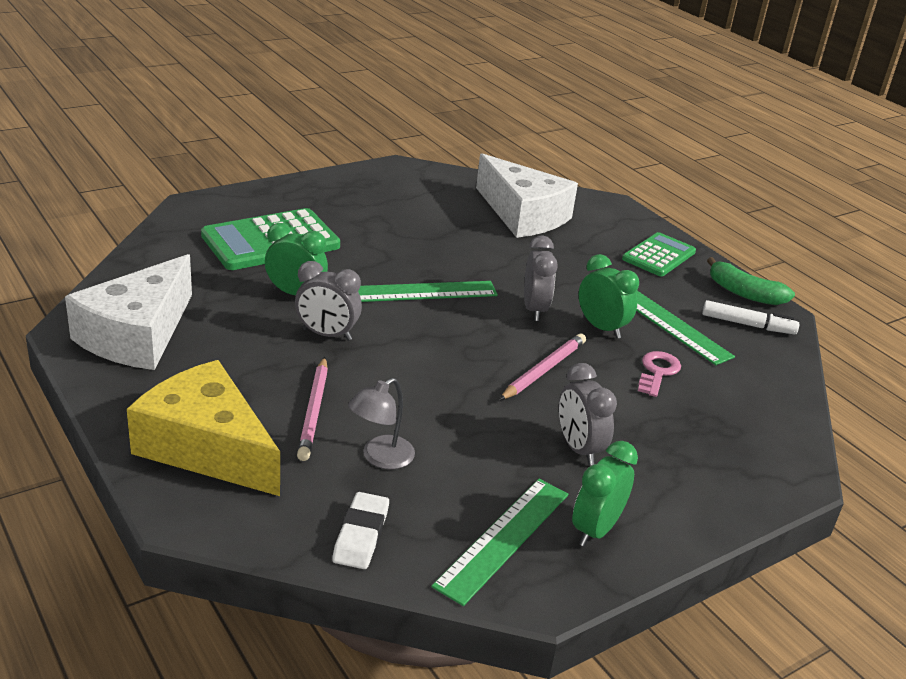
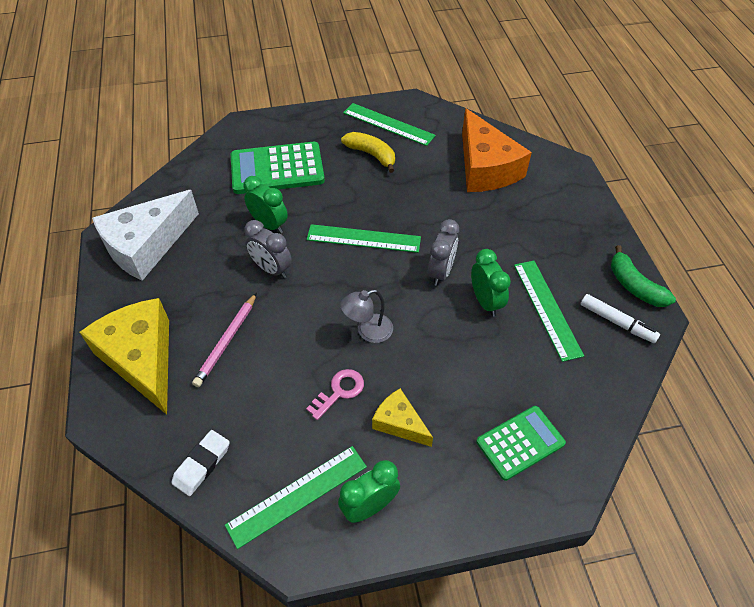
camera: 25 degrees right, 20 degrees up
grey lamp [348,378,415,469] -> grey lamp moved to [340,290,393,343]
white cheese [476,153,578,238] -> orange cheese [462,108,532,192]
pink pencil [499,333,586,400] -> none
grey clock [559,363,617,465] -> yellow cheese [372,388,433,447]
green calculator [622,232,696,276] -> green calculator moved to [476,406,566,481]
pink key [638,351,681,397] -> pink key moved to [306,369,364,420]
none -> yellow banana [341,132,395,173]
none -> green ruler [343,103,436,146]

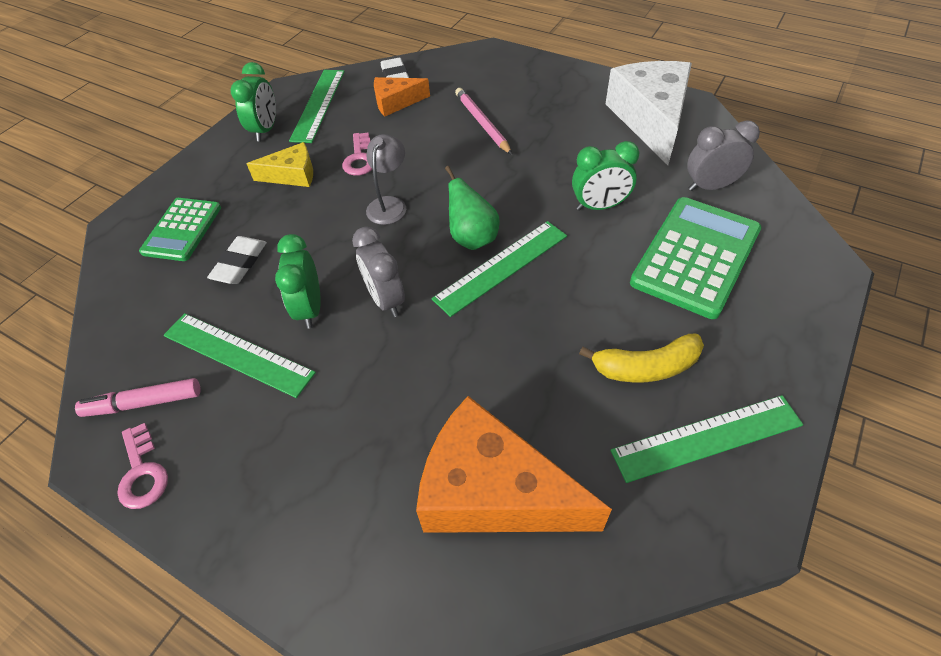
camera: 135 degrees right, 0 degrees up
yellow cheese [79,298,169,415] -> none
grey clock [244,220,292,278] -> grey clock moved to [687,120,760,191]
green clock [471,249,511,317] -> green clock turned 60 degrees clockwise [275,234,321,329]
white marker [581,294,660,343] -> pink marker [75,378,200,417]
green banana [611,245,676,307] -> pink key [117,423,168,509]
none -> white eraser [207,236,267,284]
none -> orange cheese [374,77,430,117]
none -> green pear [445,166,500,250]

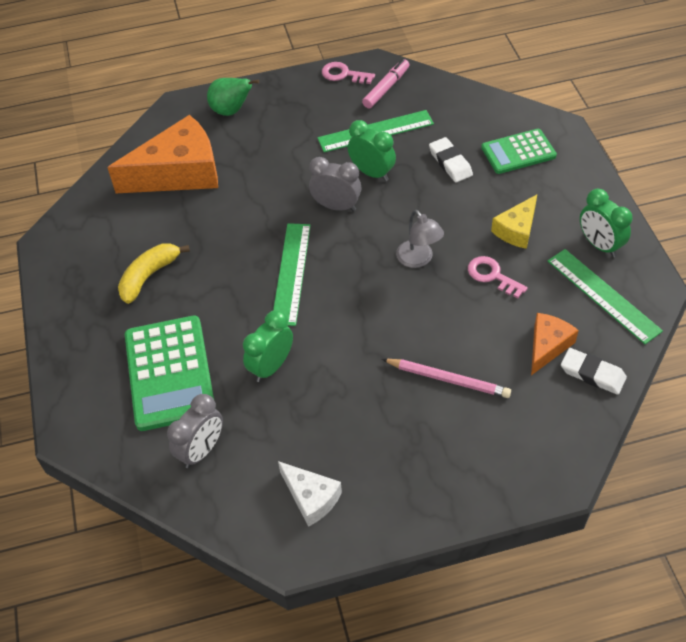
camera: 135 degrees right, 0 degrees up
green calculator [139,198,221,261] -> green calculator turned 75 degrees counterclockwise [481,129,557,174]
green pear [445,166,500,250] -> green pear moved to [207,78,259,116]
white cheese [606,61,692,165] -> white cheese [278,461,342,527], size x0.52
green ruler [610,395,803,483] -> none

